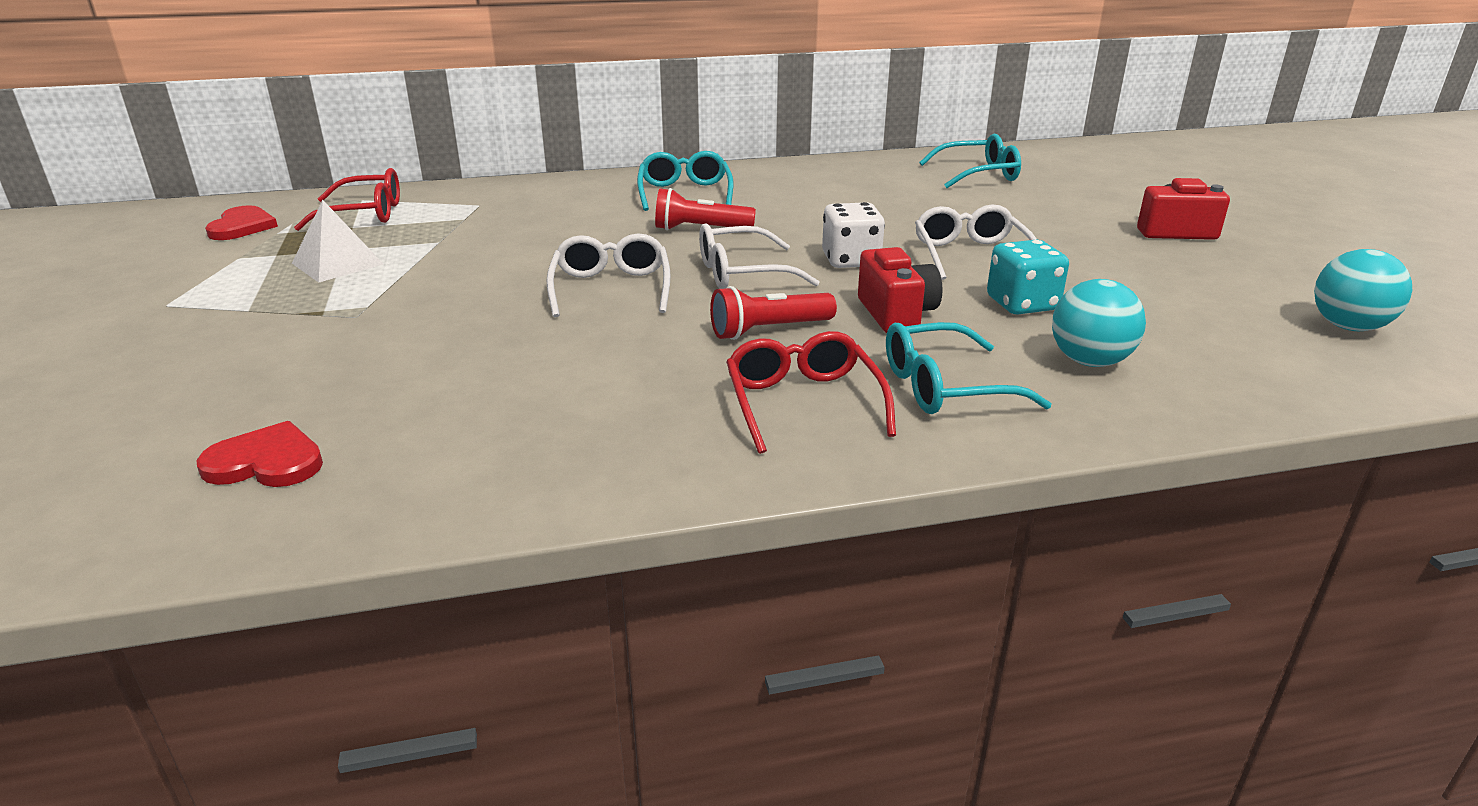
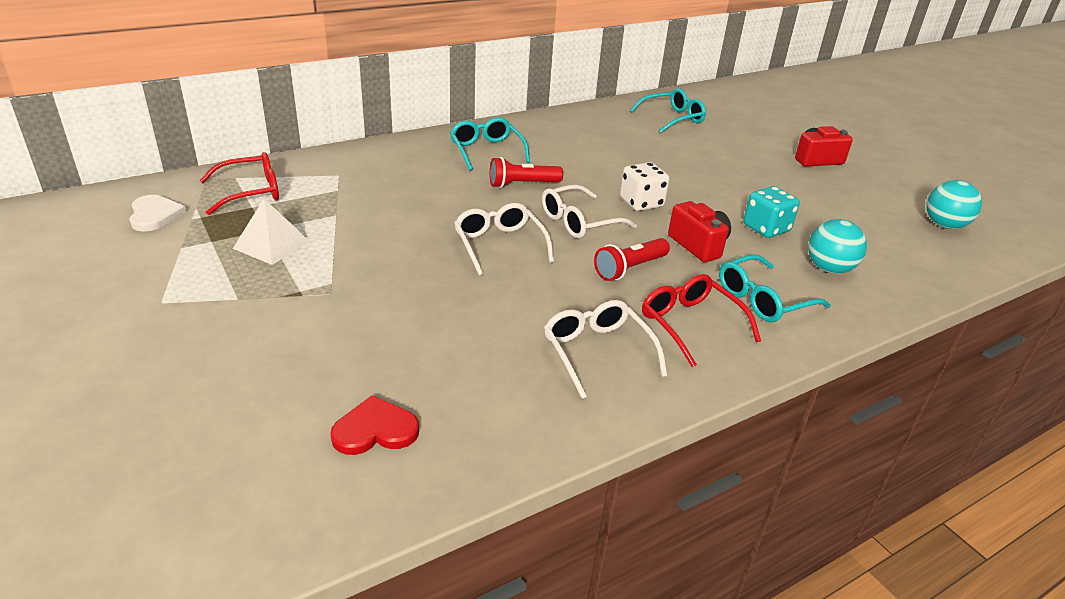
camera: 20 degrees left, 5 degrees up
red heart [205,205,278,240] -> white heart [129,195,186,231]
white glasses [915,204,1037,280] -> white glasses moved to [544,300,667,399]

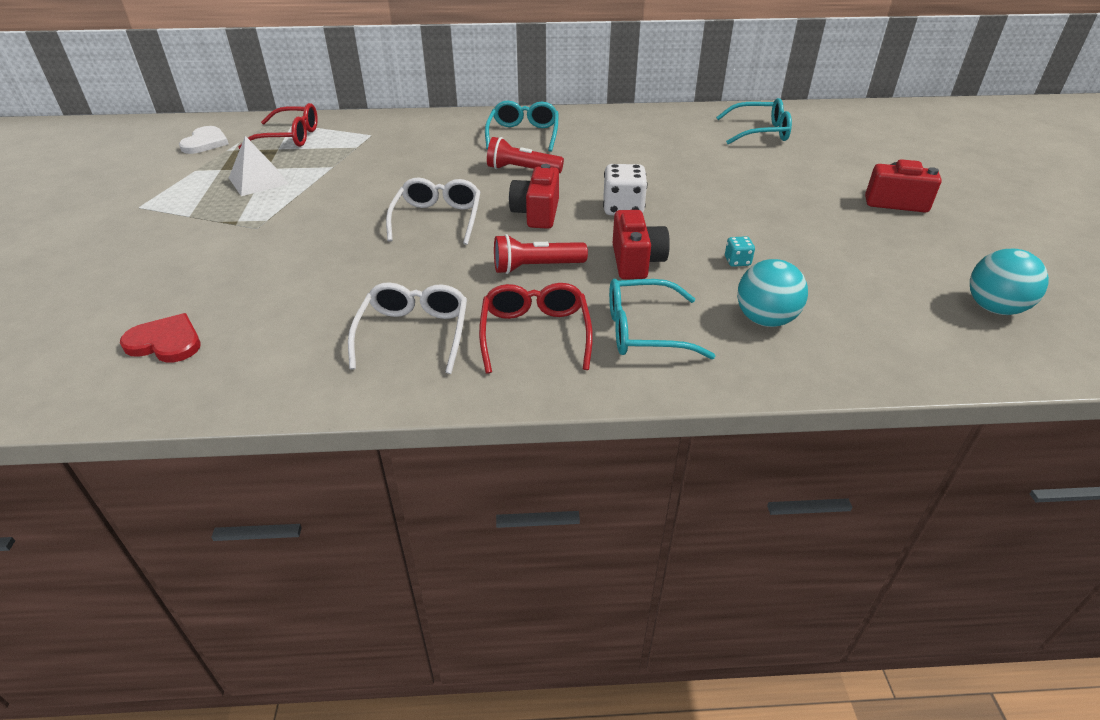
camera: 30 degrees right, 5 degrees up
white glasses [542,184,637,239] -> red camera [509,164,559,229]
turquoise dice [743,186,800,238] -> turquoise dice [725,236,755,267], size x0.52

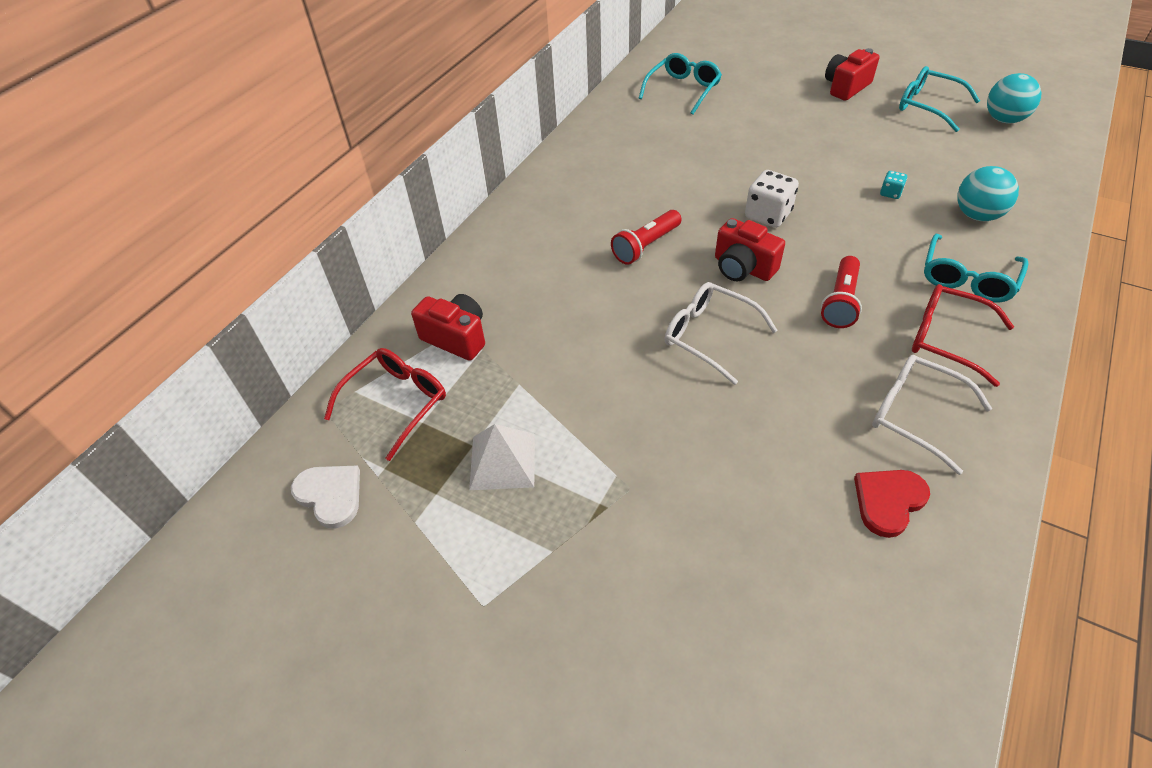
camera: 55 degrees left, 10 degrees up
red heart [120,313,200,362] -> red heart moved to [854,470,930,538]
turquoise glasses [485,101,559,152] -> turquoise glasses moved to [899,66,980,132]
red camera [613,210,670,279] -> red camera moved to [411,294,485,361]

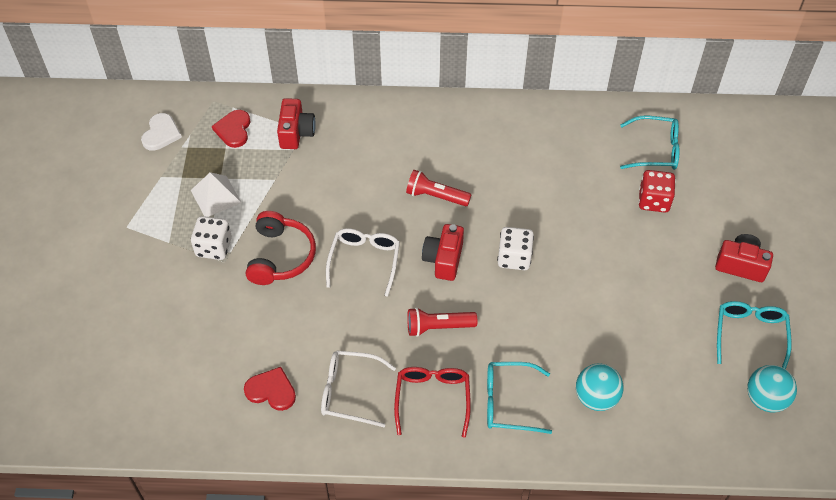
camera: 60 degrees right, 5 degrees up
red glasses [324,348,446,461] -> red heart [212,110,250,148]
white glasses [872,355,992,475] -> white glasses turned 90 degrees counterclockwise [321,351,396,427]
turquoise dice [880,171,907,199] -> none
none -> white dice [191,216,232,260]
none -> red headphones [246,211,316,285]
none -> red dice [639,170,675,213]

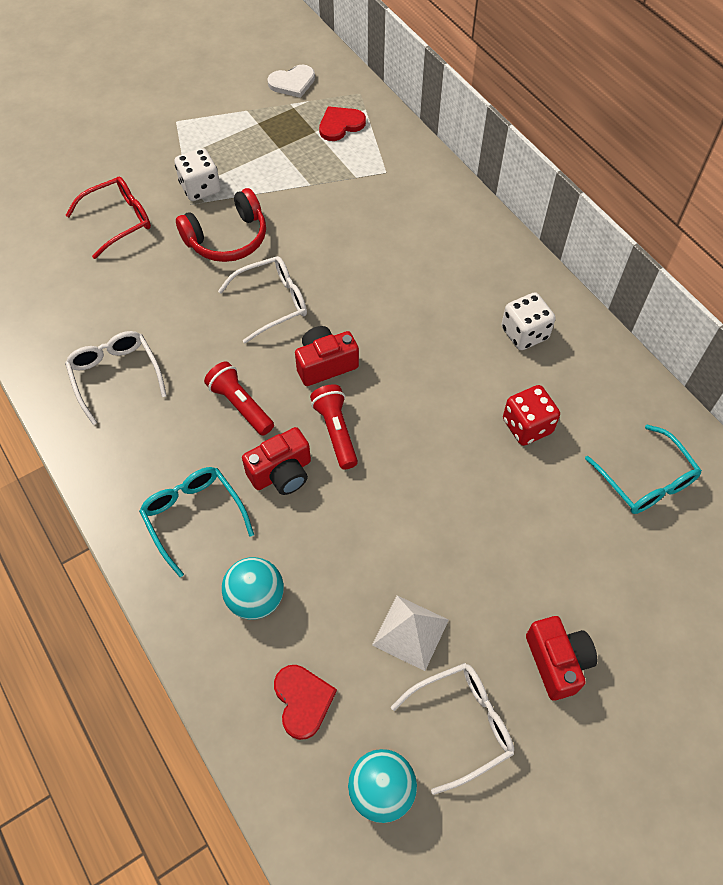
camera: 55 degrees right, 5 degrees up
white pyramid [191,172,242,217] -> white pyramid moved to [372,595,449,671]
red heart [244,367,296,411] -> red heart moved to [274,665,337,740]
red camera [277,98,316,149] -> red camera moved to [242,427,311,495]
red glasses [394,367,471,438] -> red glasses moved to [66,176,151,259]
red flashlight [406,170,471,206] -> red flashlight moved to [310,384,358,469]
white dice [497,227,534,270] -> white dice moved to [501,292,556,350]
red dice [639,170,675,213] -> red dice moved to [503,385,560,446]
turquoise glasses [717,301,792,369] -> white glasses [391,663,514,795]

